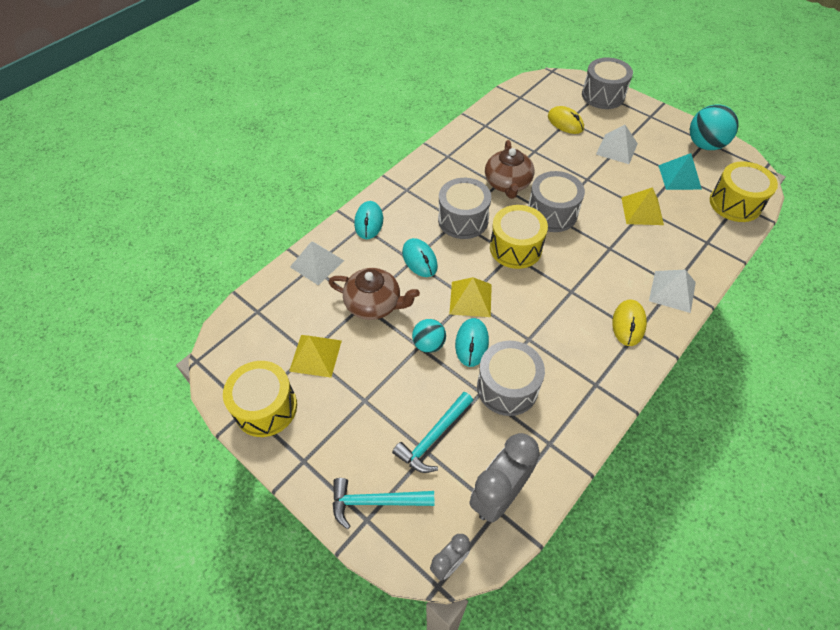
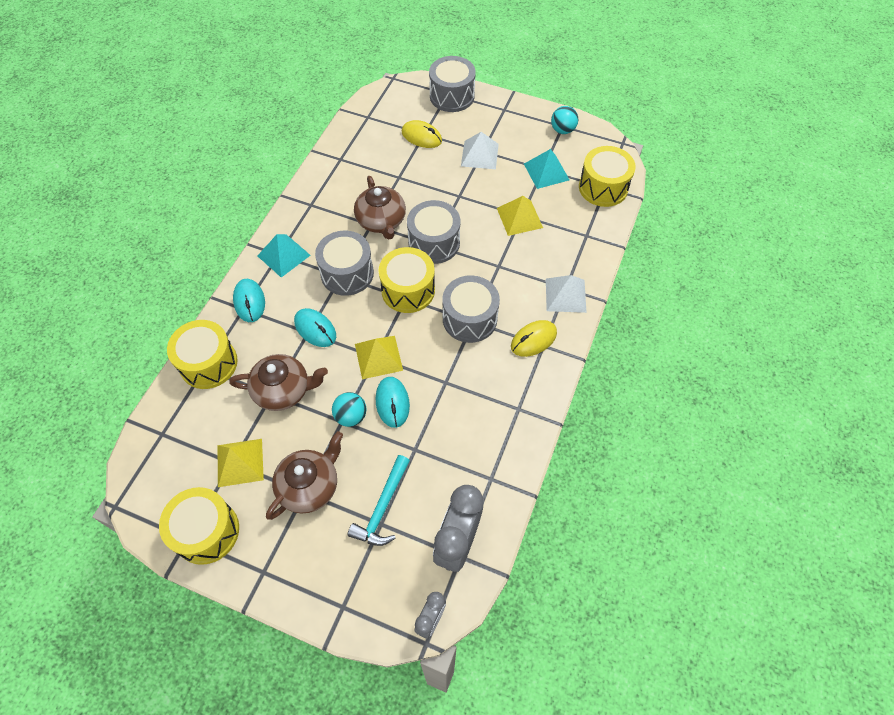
camera: 20 degrees left, 5 degrees up
white pyramid [290,241,344,285] -> yellow drum [167,320,238,389]
turquoise hammer [333,478,434,529] -> none
grey drum [477,341,545,416] -> grey drum moved to [442,275,500,343]
yellow mouse [612,300,647,346] -> yellow mouse turned 60 degrees clockwise [511,320,557,357]
turquoise ball [690,105,739,150] -> turquoise ball [551,106,578,134], size x0.61
none -> turquoise pyramid [257,234,311,277]
none -> brown teapot [266,431,343,520]

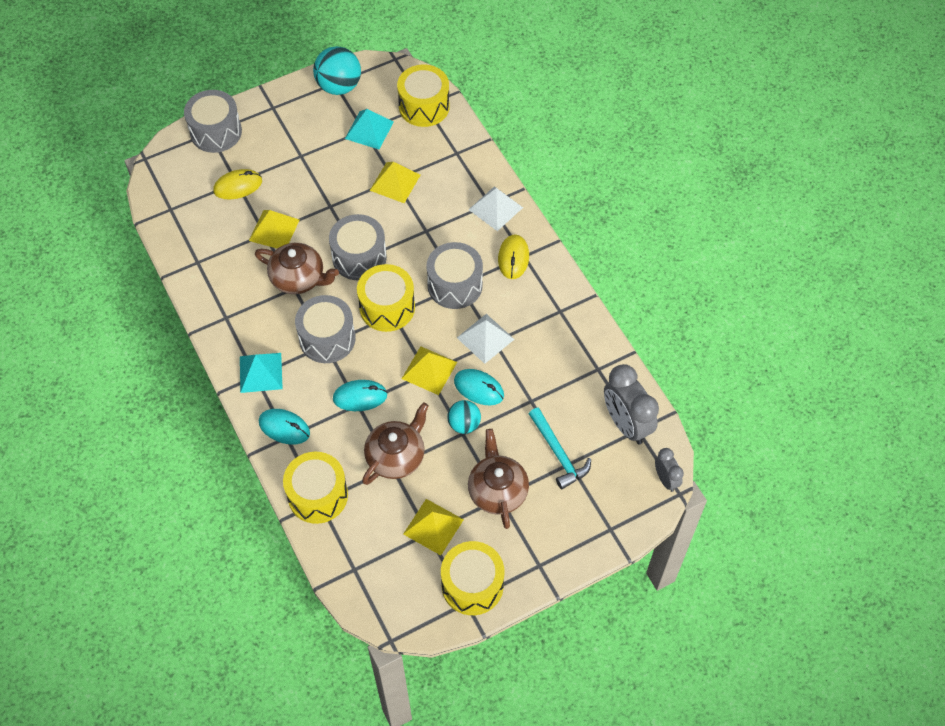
camera: 50 degrees left, 0 degrees up
white pyramid [461,132,499,169] -> white pyramid moved to [457,314,515,364]
turquoise ball [551,106,578,134] -> turquoise ball [313,46,361,95], size x1.63
none -> yellow pyramid [249,210,299,249]

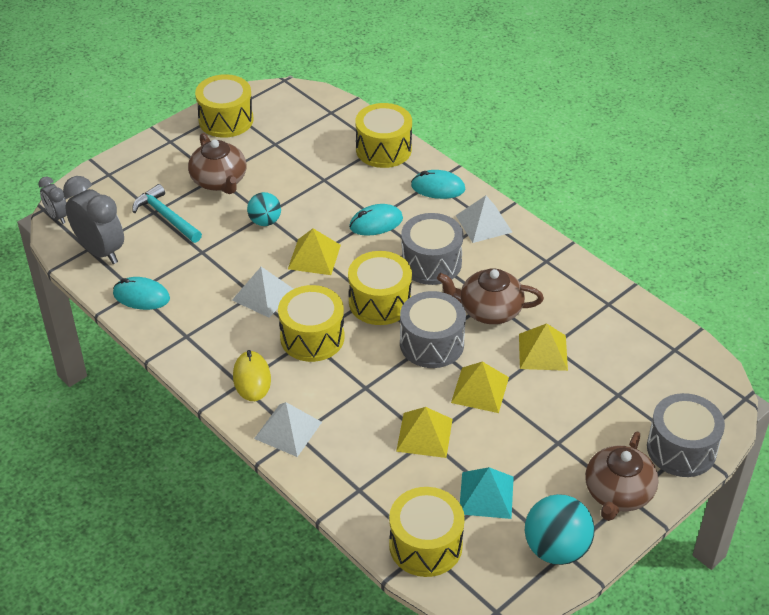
camera: 165 degrees right, 15 degrees down
yellow mouse [213,169,262,199] -> none
turquoise pyramid [240,353,283,393] -> white pyramid [456,195,512,243]
brown teapot [362,402,429,485] -> brown teapot moved to [585,432,658,521]
yellow pyramid [403,499,464,555] -> yellow pyramid moved to [451,362,509,413]
grey drum [426,242,483,309] -> yellow drum [278,285,344,362]
turquoise mouse [454,369,504,405] -> turquoise mouse moved to [113,277,170,310]

